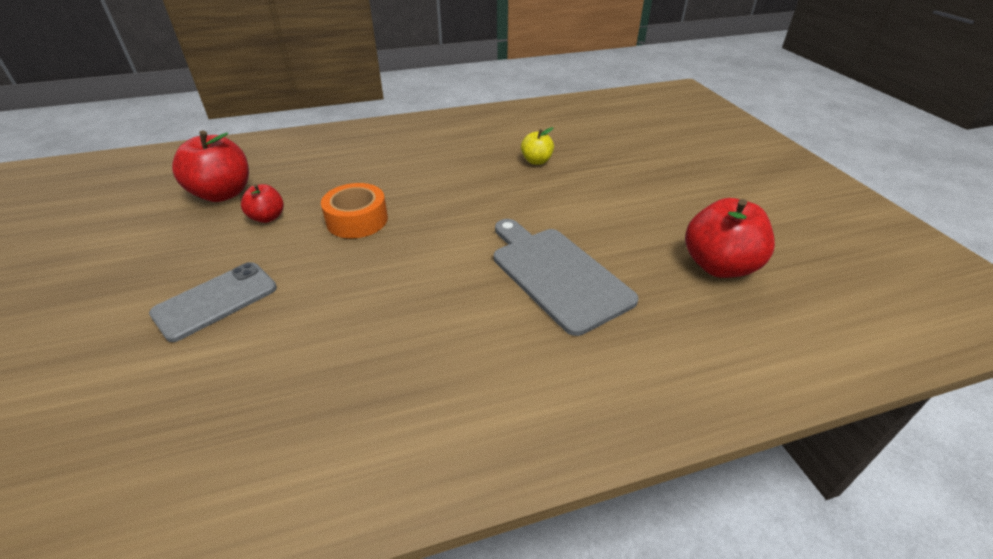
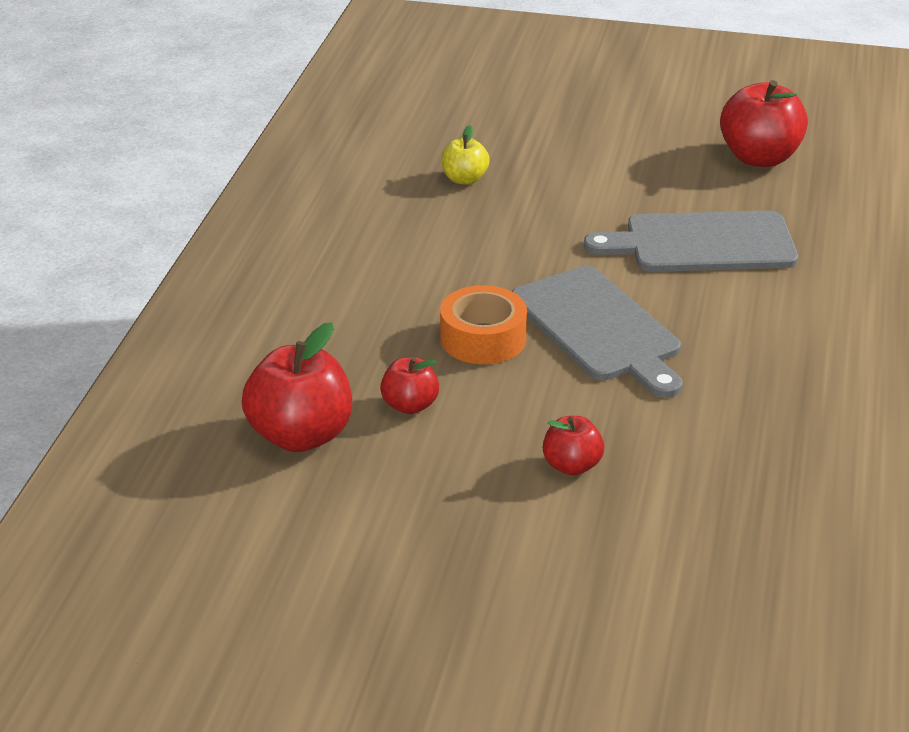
camera: 60 degrees left, 5 degrees down
grey phone [149,262,277,342] -> red apple [543,416,604,476]
none -> grey cutting board [512,266,683,398]

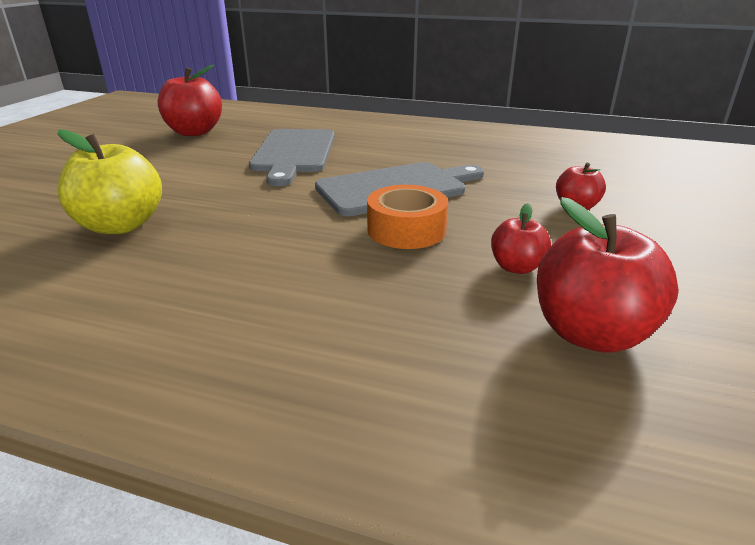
camera: 85 degrees left, 5 degrees down
yellow apple [442,125,490,185] -> yellow apple [58,130,162,234], size x1.82

